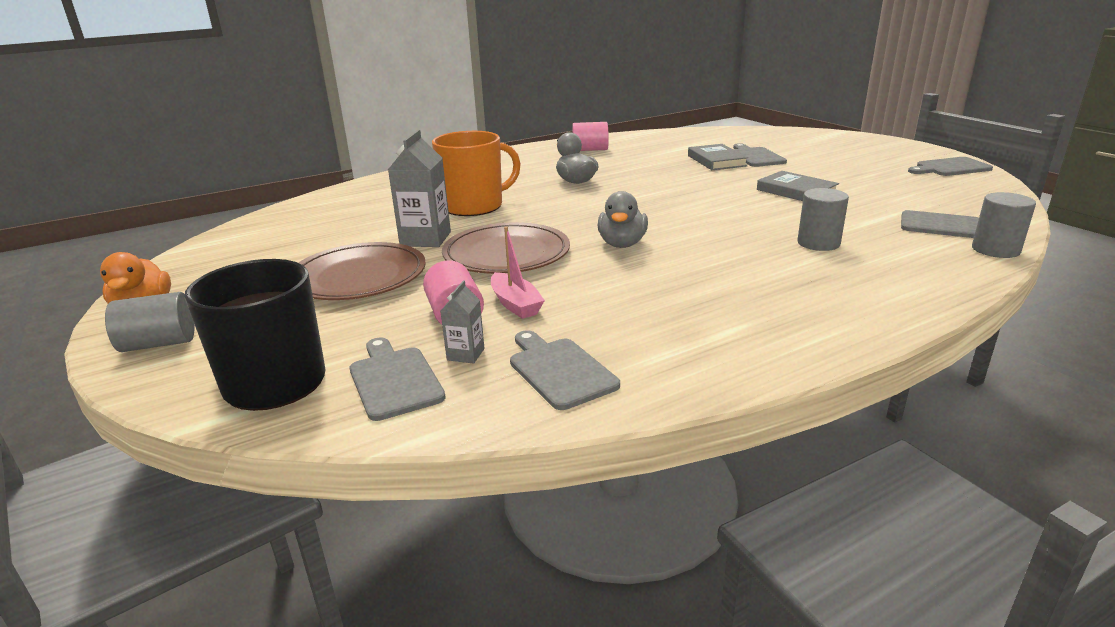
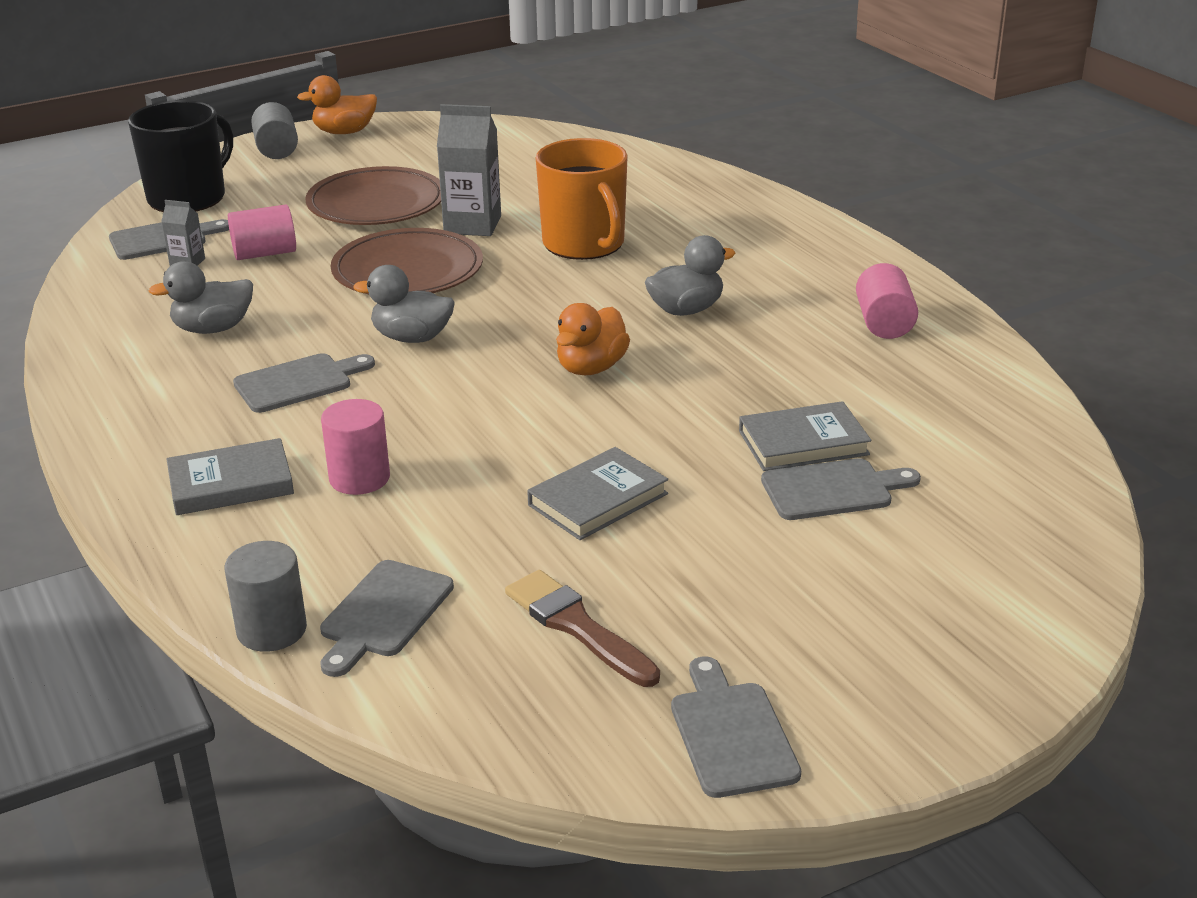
camera: 90 degrees right, 5 degrees up
pink boat [491,226,545,319] -> none
grey cutting board [510,330,620,410] -> grey cutting board moved to [233,353,375,413]
grey cylinder [797,188,849,251] -> pink cylinder [321,399,390,495]
none -> grey duck [148,261,253,334]
none -> grey book [167,438,294,515]
none -> brown brush [505,570,660,687]
none -> orange duck [556,303,630,375]

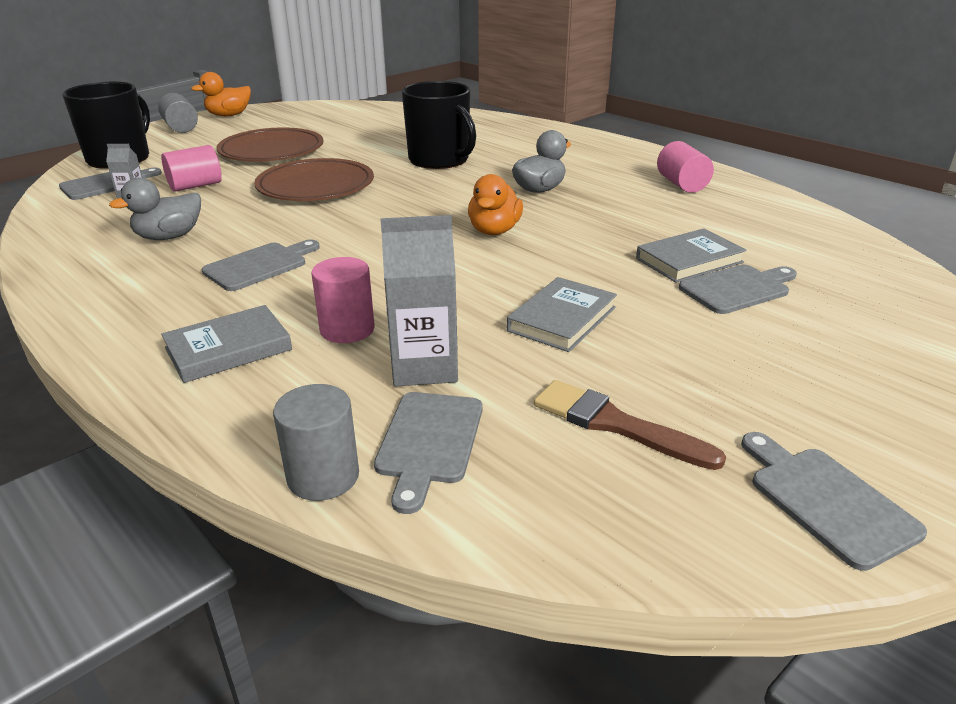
camera: 15 degrees left, 0 degrees up
grey duck [354,265,455,343] -> none
grey carton [437,104,501,236] -> grey carton moved to [381,215,458,387]
orange mug [536,138,628,260] -> black mug [402,81,476,169]

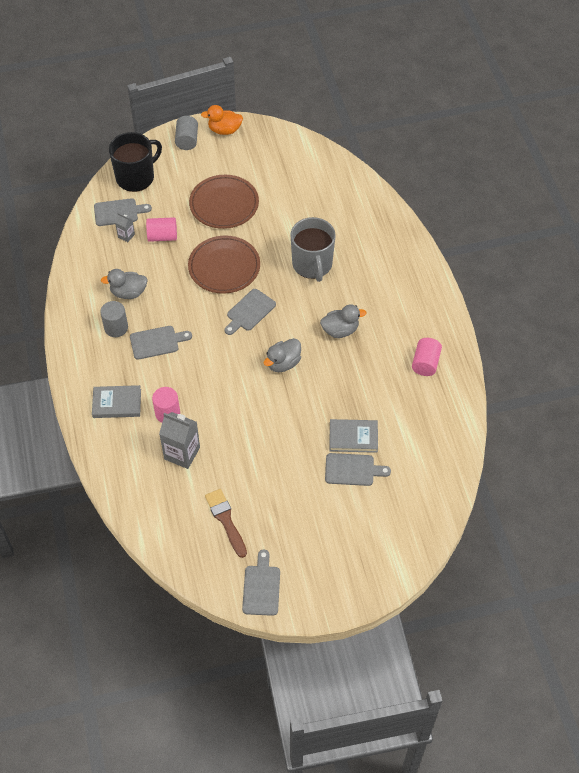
camera: 30 degrees right, 25 degrees up
grey cylinder [273,384,359,501] -> grey cylinder moved to [100,301,128,337]
grey cutting board [374,392,483,514] -> grey cutting board moved to [225,289,276,335]
black mug [402,81,476,169] -> grey mug [290,217,336,282]
orange duck [468,174,523,235] -> grey duck [264,338,301,372]
grey book [507,277,617,352] -> none

